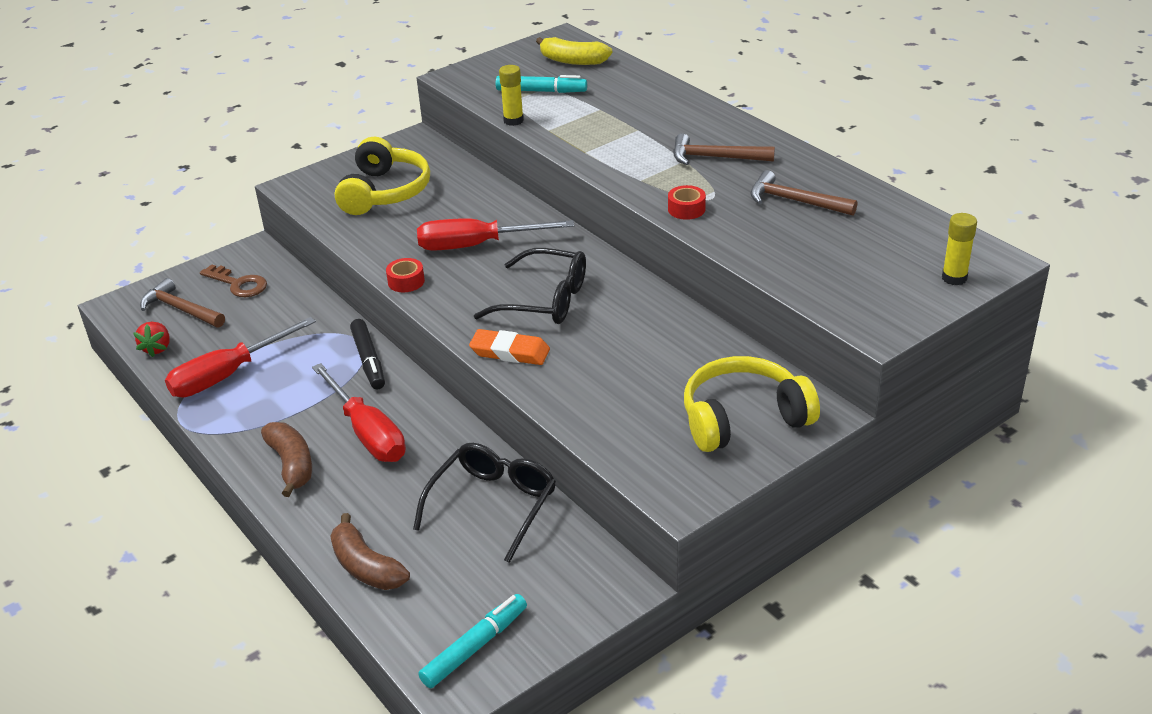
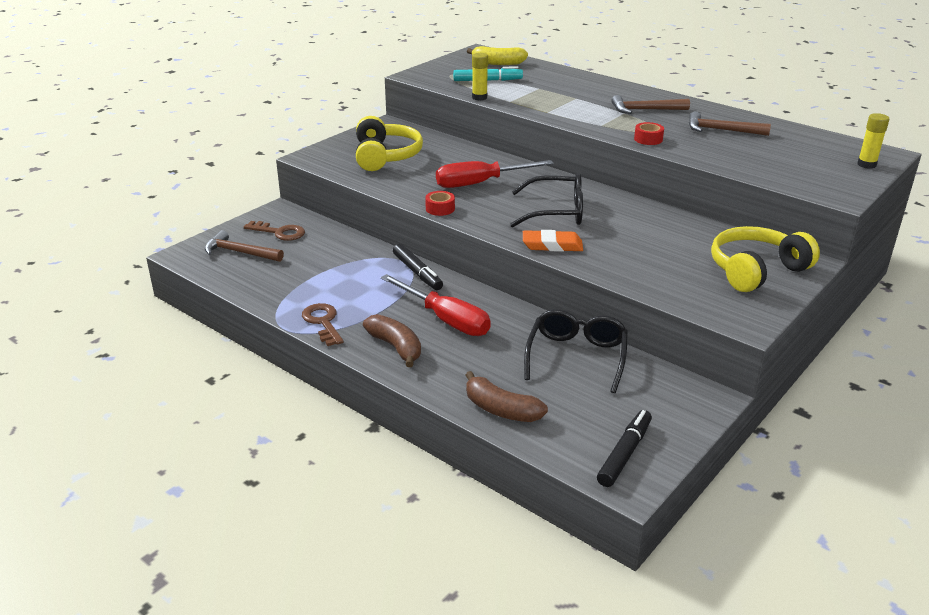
camera: 15 degrees left, 5 degrees down
red strawberry [134,322,170,357] -> none
red screwdriver [165,317,316,397] -> none
turquoise marker [418,594,527,688] -> black marker [597,410,652,487]
none -> brown key [302,303,344,346]

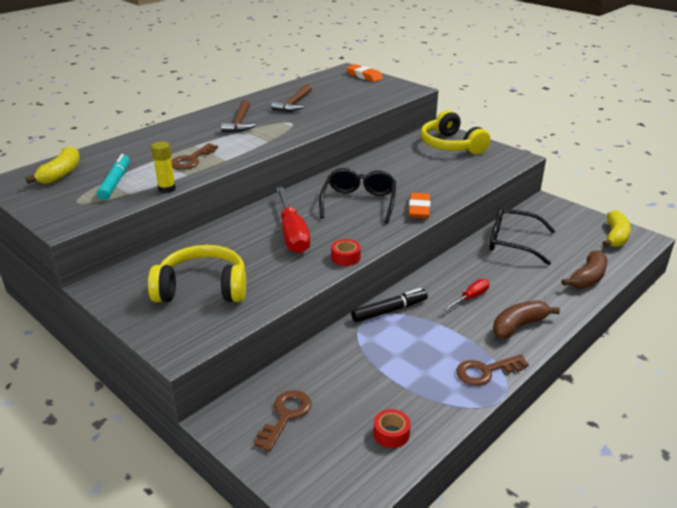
camera: 85 degrees left, 0 degrees up
brown hammer [205,230,284,262] -> none
red screwdriver [381,274,491,336] -> red screwdriver [443,279,490,311], size x0.53
black marker [597,410,652,487] -> yellow banana [602,210,631,247]
red tape [634,122,664,145] -> red tape moved to [373,409,411,448]
yellow glue stick [857,113,890,169] -> orange eraser [346,64,383,82]
none -> brown key [171,143,218,170]

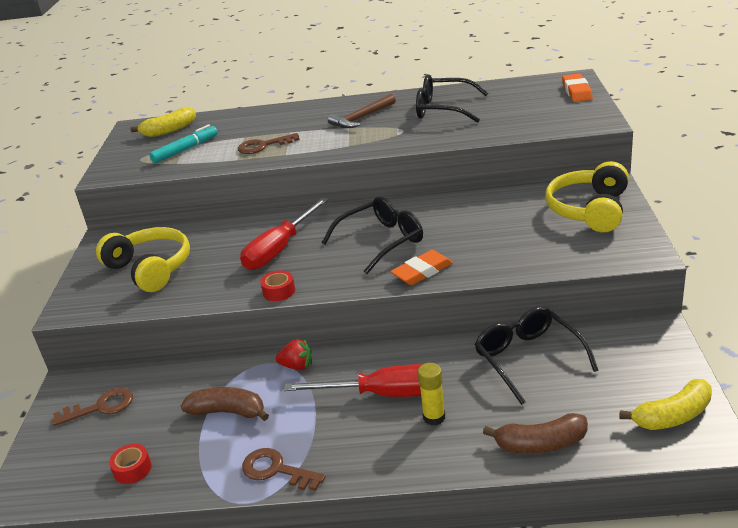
camera: 50 degrees right, 0 degrees up
yellow glue stick [151,142,176,193] -> yellow glue stick moved to [418,363,445,425]
brown hammer [271,84,312,112] -> black glasses [416,74,488,122]
black marker [351,288,428,322] -> red strawberry [276,338,312,370]
red screwdriver [443,279,490,311] -> red screwdriver [284,364,423,397], size x1.89
brown banana [493,300,560,338] -> brown banana moved to [181,387,269,421]

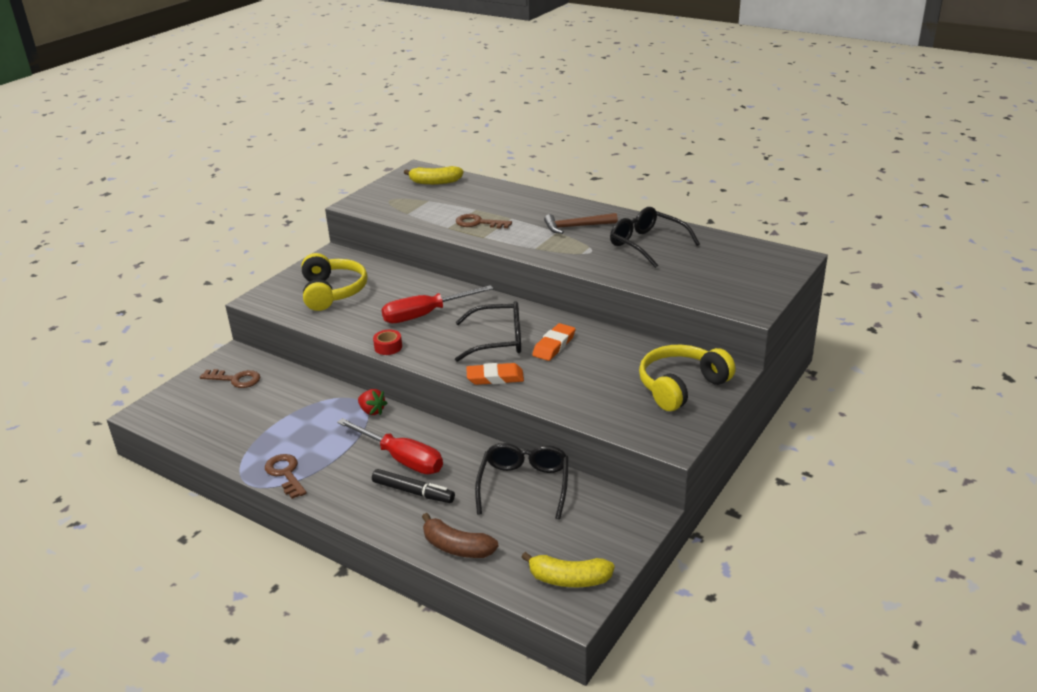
camera: 30 degrees right, 0 degrees up
red tape [109,444,152,484] -> none
turquoise marker [149,124,218,163] -> none
brown banana [181,387,269,421] -> none
yellow glue stick [418,363,445,425] -> black marker [372,469,455,503]
orange eraser [562,74,593,102] -> orange eraser moved to [532,323,575,361]

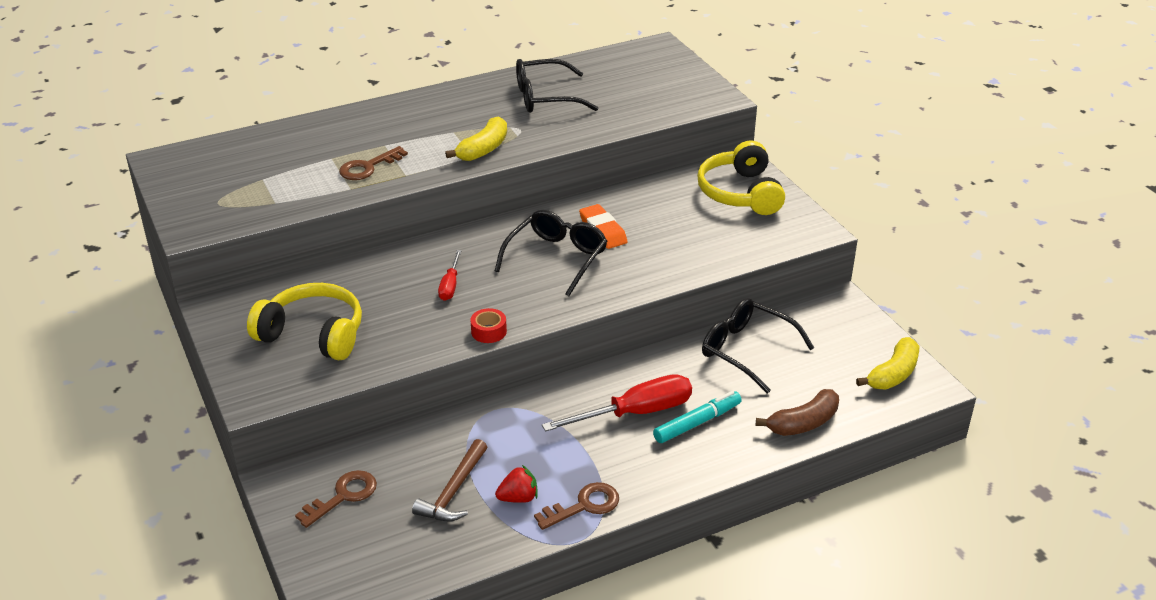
camera: 60 degrees left, 5 degrees up
brown key [265,454,307,499] -> brown key turned 150 degrees clockwise [534,482,619,530]
red strawberry [358,389,387,415] -> red strawberry moved to [495,465,538,503]
black marker [372,469,455,503] -> turquoise marker [653,391,742,443]
red screwdriver [381,285,494,323] -> red screwdriver [438,250,462,301], size x0.53
yellow banana [404,166,464,185] -> yellow banana moved to [445,116,507,161]
orange eraser [466,363,524,385] -> none
brown hammer [544,213,618,234] -> brown hammer moved to [412,439,487,522]

